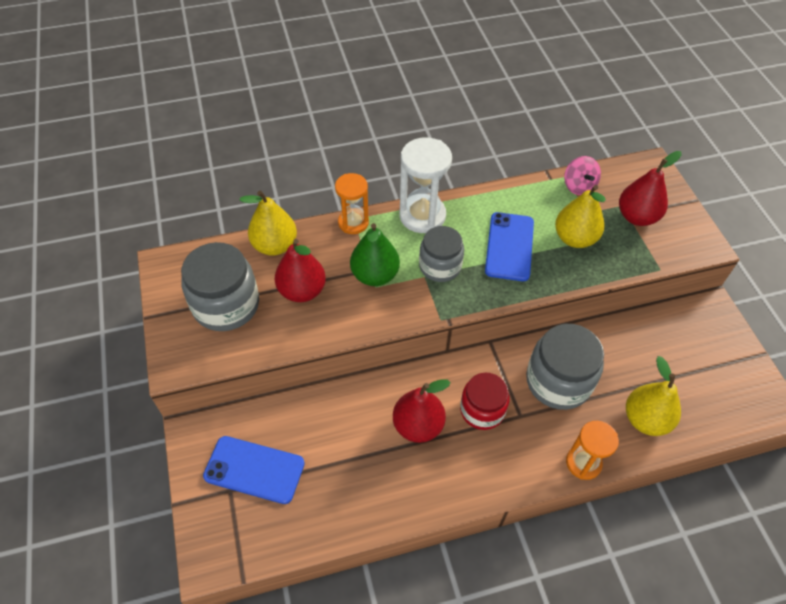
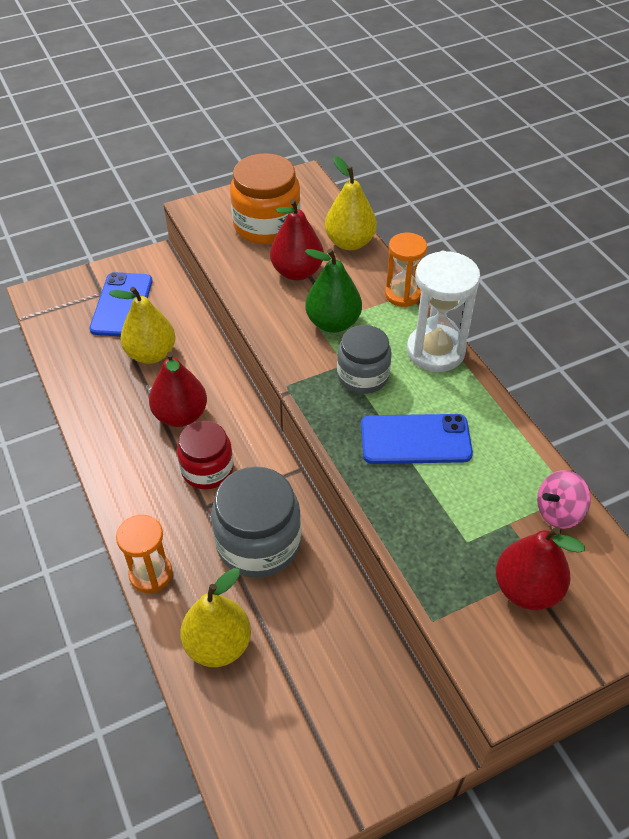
camera: 80 degrees right, 5 degrees down
grey jar [181,242,259,331] -> orange jar [230,153,301,244]
yellow pear [555,185,606,248] -> yellow pear moved to [109,287,175,364]

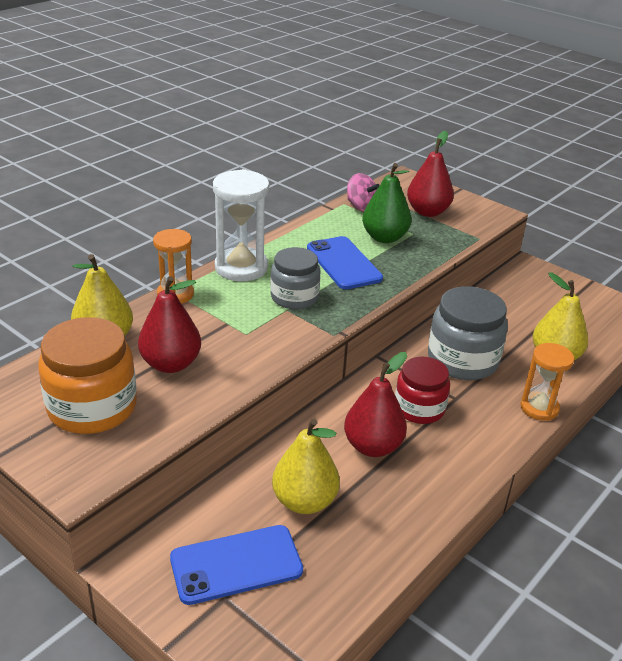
camera: 115 degrees left, 15 degrees down
green pear [305,248,362,333] -> green pear moved to [362,163,411,243]

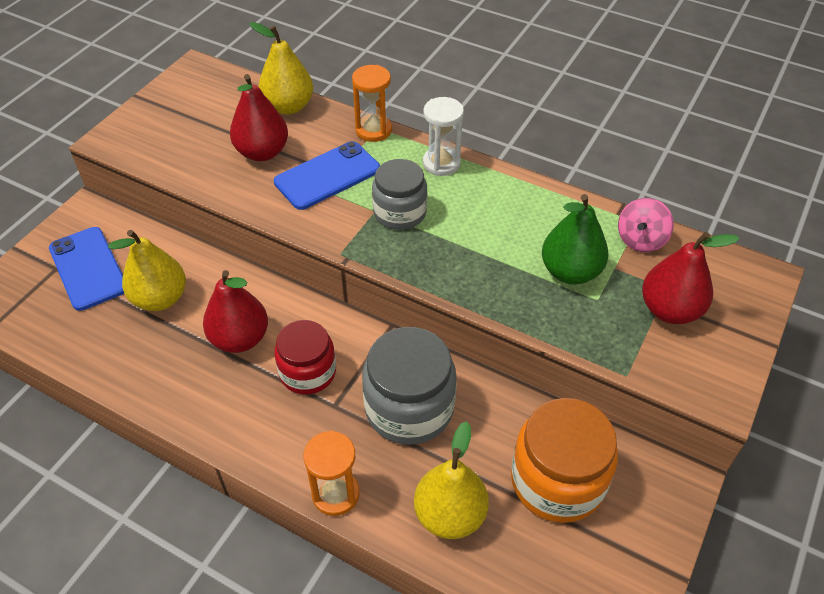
camera: 80 degrees right, 15 degrees up
orange jar [38,317,137,434] -> orange jar moved to [511,398,618,523]
white hourglass [213,169,269,281] -> white hourglass [423,97,464,176], size x0.65
blue phone [307,236,383,289] -> blue phone moved to [274,141,380,210]

